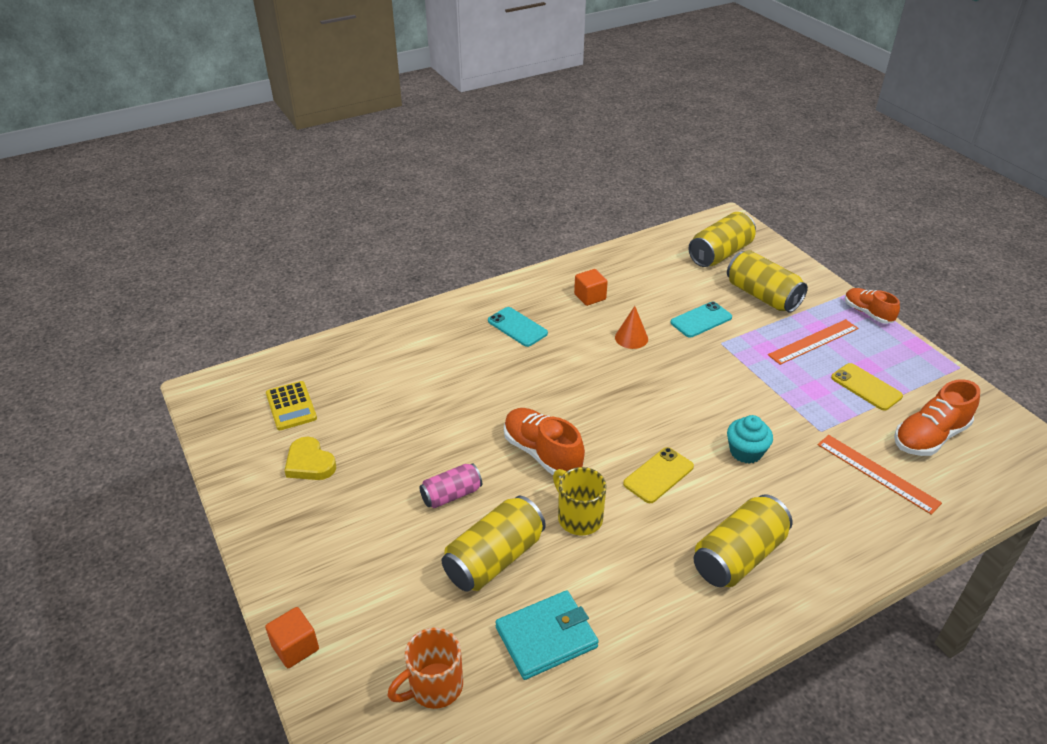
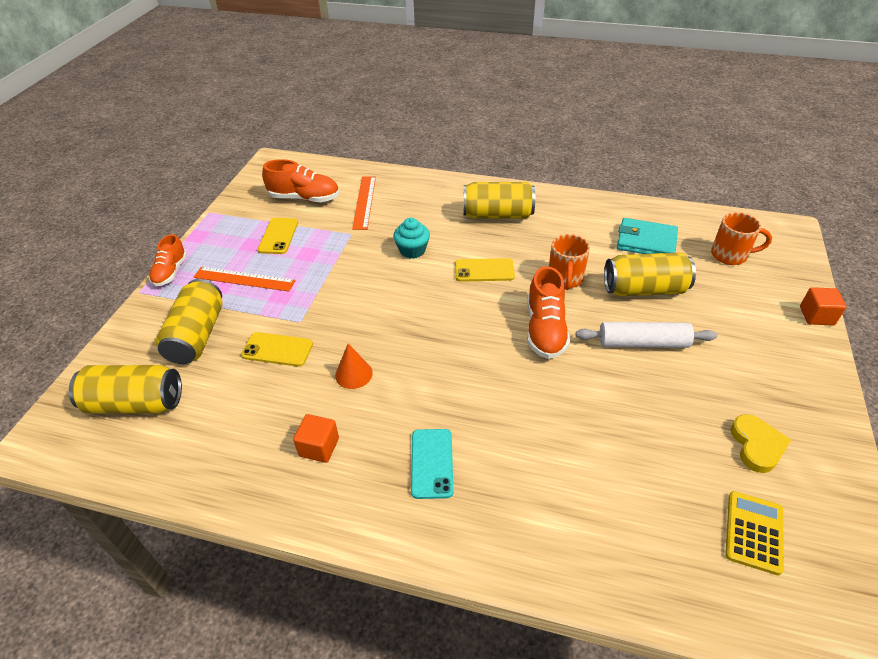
camera: 135 degrees left, 5 degrees up
pink can [419,463,482,508] -> white rolling pin [576,322,717,348]
yellow mug [553,467,607,535] -> orange mug [549,234,590,290]
turquoise phone [670,302,732,338] -> yellow phone [241,332,313,367]

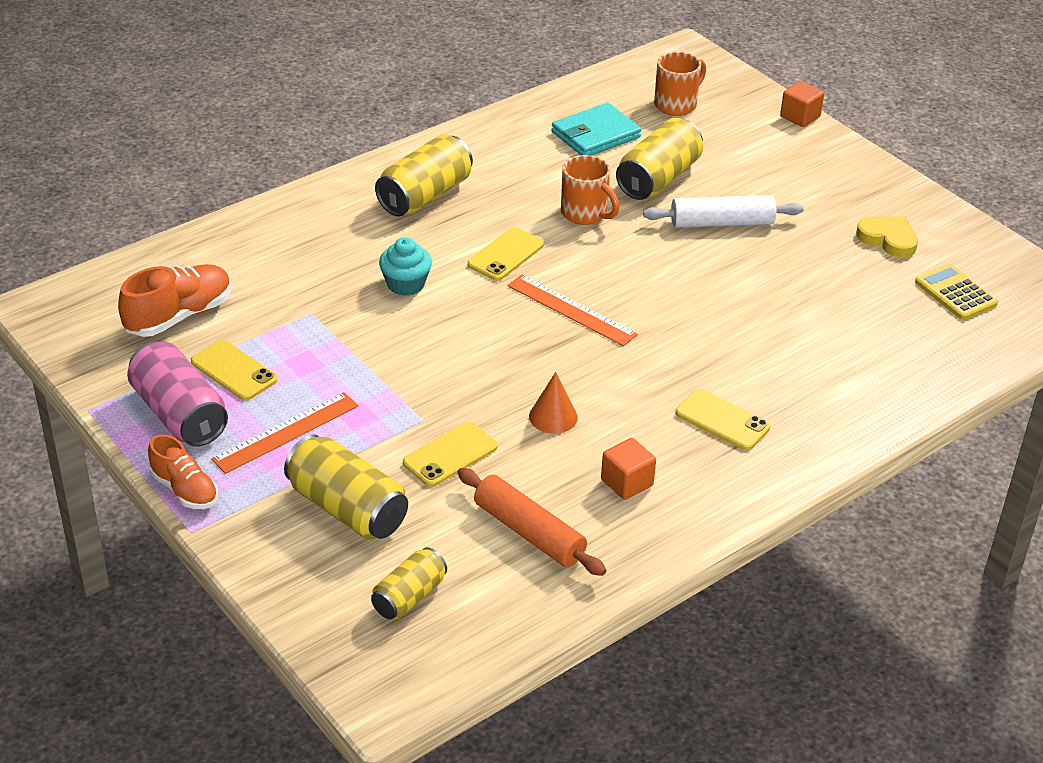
camera: 55 degrees left, 5 degrees down
yellow can [69,365,182,413] -> yellow can [371,547,447,619], size x0.60
orange ruler [352,176,376,230] -> orange ruler moved to [507,274,637,346]
turquoise phone [411,429,453,499] -> yellow phone [676,389,770,450]
orange shoe [527,266,570,359] -> none
white rolling pin [576,322,717,348] -> white rolling pin turned 45 degrees clockwise [643,195,803,228]
none -> pink can [127,342,228,447]
none -> orange rolling pin [457,468,606,576]

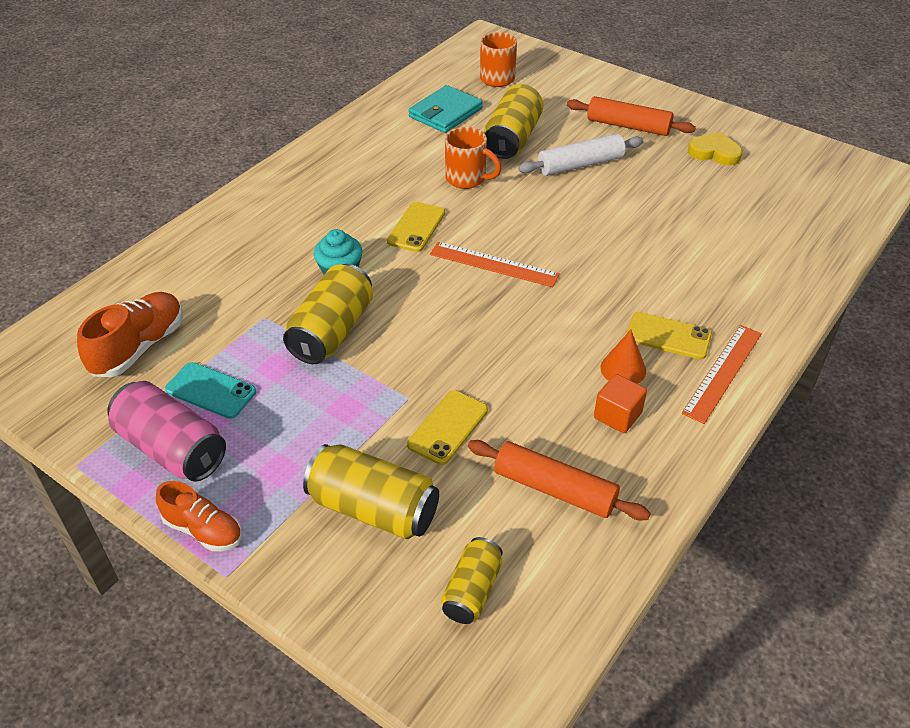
camera: 15 degrees left, 5 degrees up
yellow phone [191,340,277,401] -> turquoise phone [165,362,256,419]
orange ruler [211,392,358,474] -> orange ruler moved to [682,325,762,424]
yellow can [375,134,473,217] -> yellow can moved to [283,264,373,364]
orange cone [529,372,578,434] -> orange cone moved to [601,330,646,384]
orange cube [780,81,824,127] -> none
yellow calculator [915,264,998,320] -> none
none -> orange rolling pin [567,96,696,136]

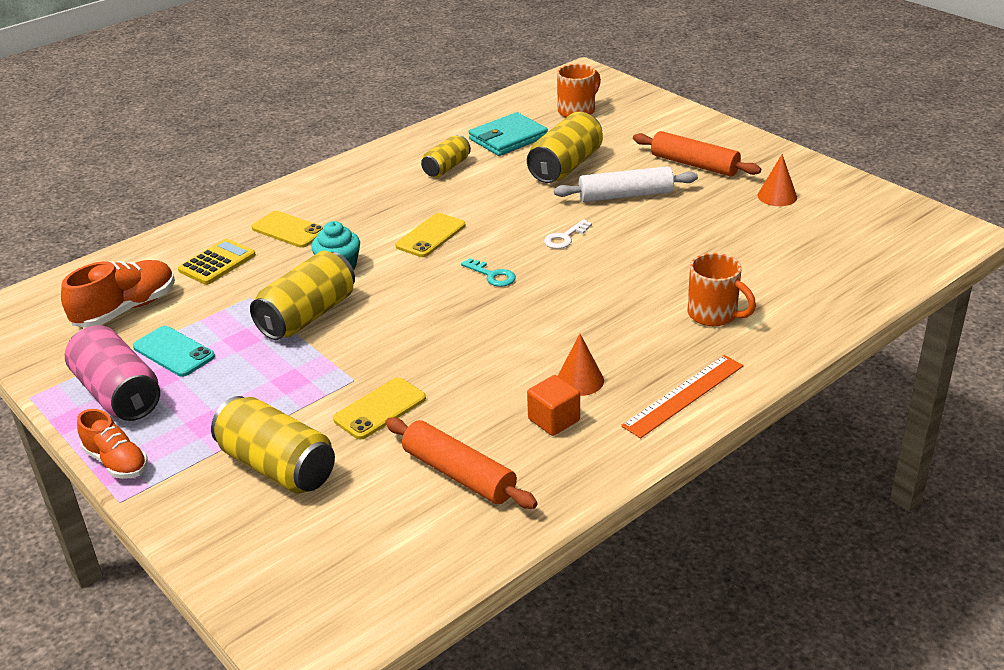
camera: 15 degrees right, 10 degrees down
orange ruler [430,242,560,287] -> turquoise key [461,258,516,287]
yellow can [441,537,503,624] -> yellow can moved to [421,135,471,177]
orange mug [445,127,502,189] -> orange mug moved to [687,253,756,326]
yellow phone [626,312,712,359] -> yellow phone moved to [252,211,324,248]
yellow heart [688,132,743,166] -> orange cone [758,154,797,206]
none -> yellow calculator [178,239,256,285]
none -> white key [544,219,592,249]

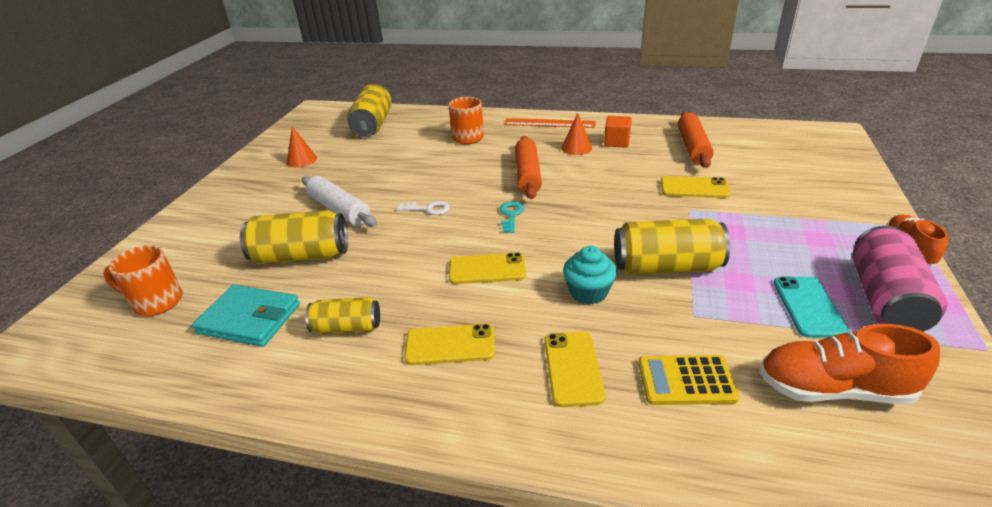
camera: 125 degrees left, 0 degrees up
yellow can [211,396,335,493] -> yellow can moved to [347,84,391,137]
orange rolling pin [633,131,761,176] -> orange rolling pin moved to [515,136,542,199]
none -> yellow phone [404,324,495,365]

